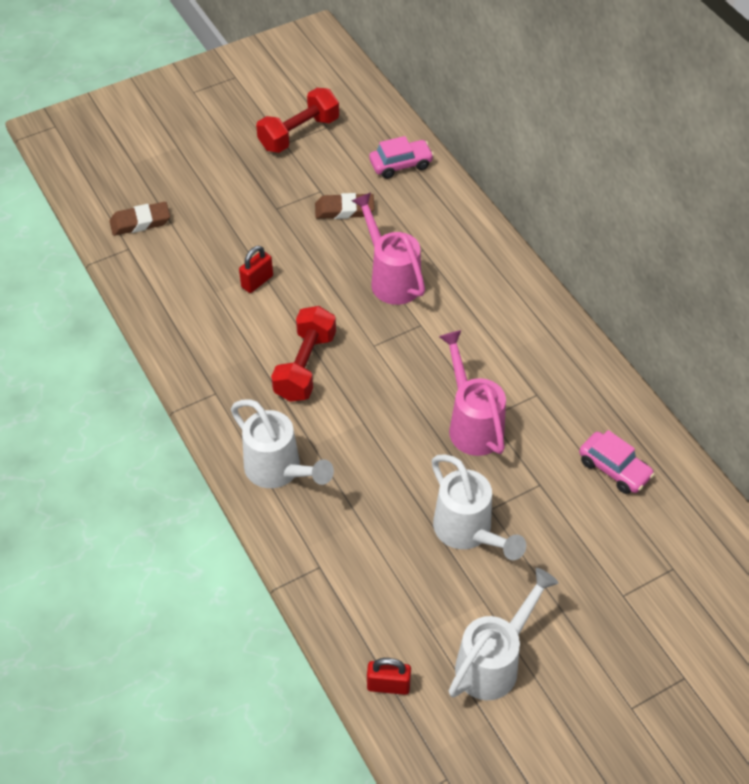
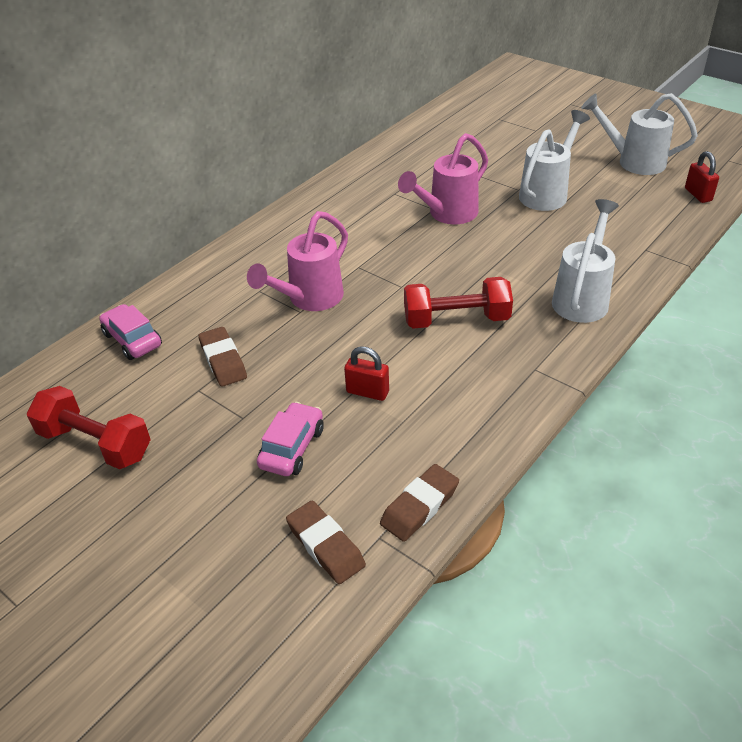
camera: 110 degrees left, 10 degrees down
pink car [579,430,655,494] -> pink car moved to [257,402,324,476]
none -> brown eraser [380,464,459,542]

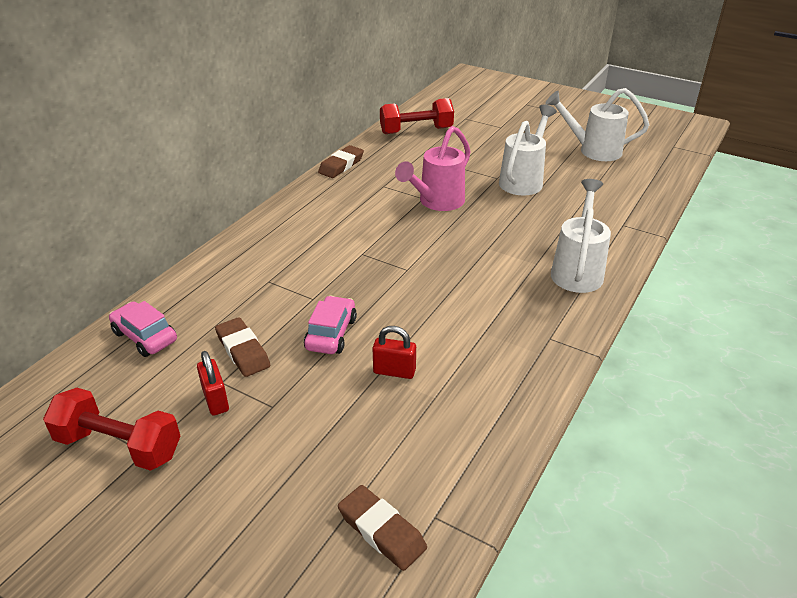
camera: 10 degrees left, 5 degrees down
pink watering can [247,211,348,311] -> none
pink car [257,402,324,476] -> pink car moved to [304,296,357,354]
brown eraser [380,464,459,542] -> brown eraser moved to [318,145,364,178]
red dumbbell [404,277,513,329] -> red dumbbell moved to [380,98,454,134]
red padlock [685,151,719,203] -> red padlock moved to [197,351,229,416]

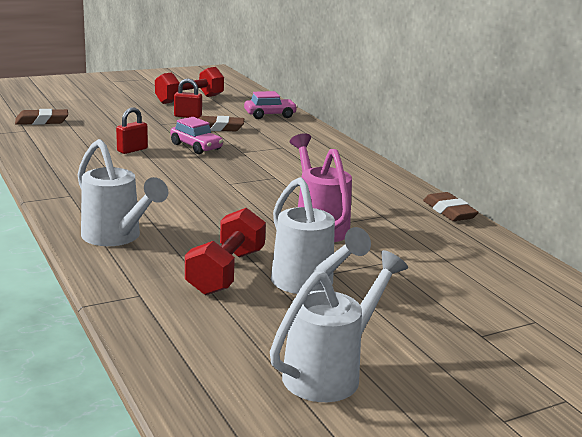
camera: 120 degrees right, 15 degrees down
red dumbbell [380,98,454,134] -> red dumbbell moved to [185,208,266,295]

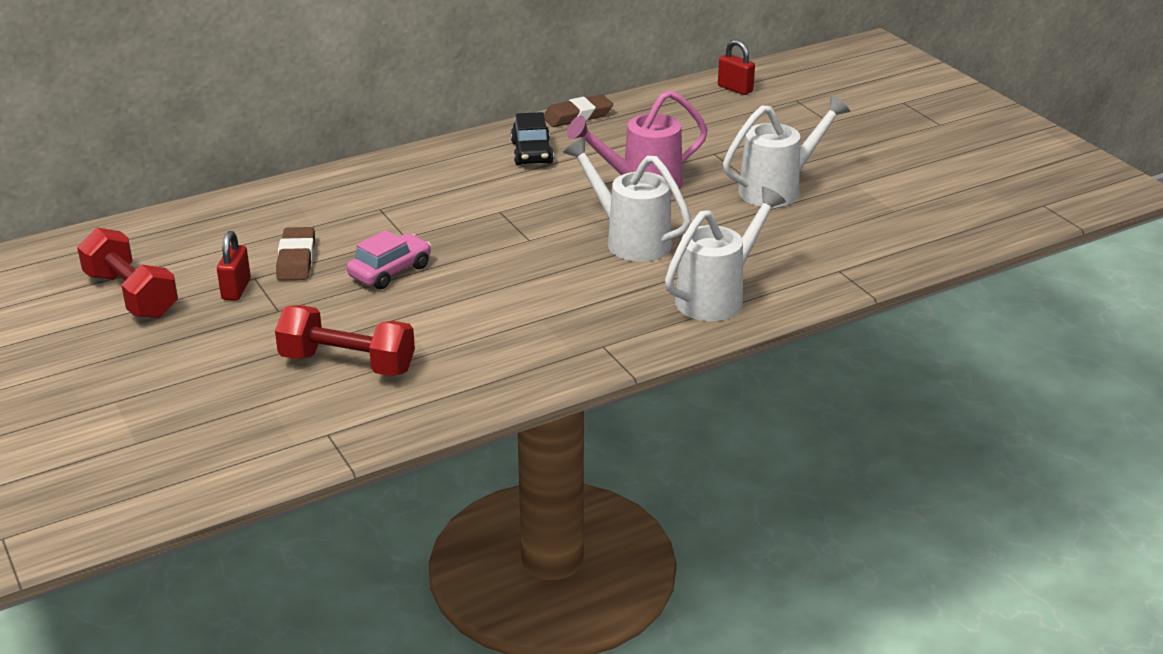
camera: 90 degrees left, 10 degrees up
brown eraser [15,109,68,125] -> none
red padlock [116,107,148,154] -> red padlock moved to [718,40,755,95]
red dumbbell [185,208,266,295] -> red dumbbell moved to [275,305,415,376]
pink car [244,91,298,119] -> none
white watering can [270,250,408,402] -> white watering can moved to [563,137,691,262]
none -> black car [511,112,554,165]

